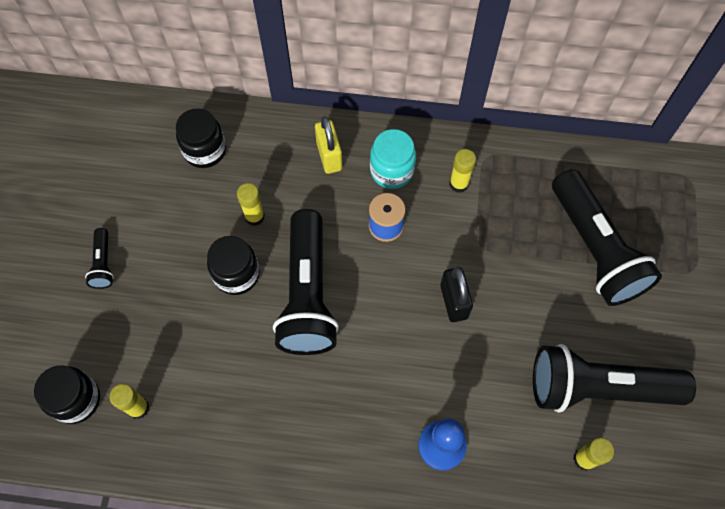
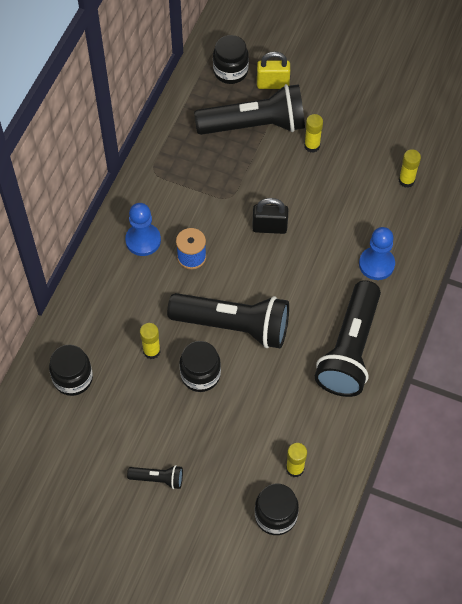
camera: 75 degrees left, 5 degrees down
yellow padlock [315,116,342,174] -> yellow padlock moved to [257,51,290,89]
turquoise jar [370,129,416,189] -> blue pawn [125,203,161,256]
yellow glue stick [449,149,476,193] -> yellow glue stick moved to [304,114,323,153]
black flashlight [533,344,696,413] -> black flashlight moved to [315,280,381,397]
none -> black jar [213,35,249,84]

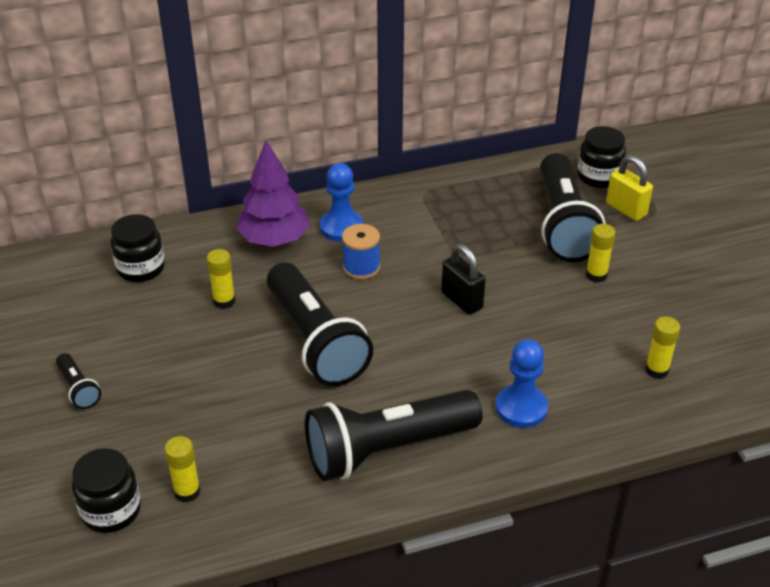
camera: 50 degrees right, 20 degrees down
black jar [179,341,221,392] -> none
black flashlight [194,84,305,135] -> black flashlight turned 45 degrees clockwise [540,153,605,262]
none -> purple tree [236,140,310,247]

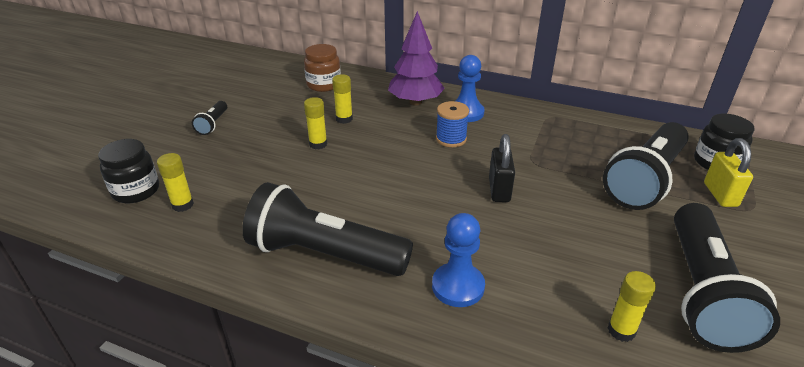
camera: 40 degrees right, 5 degrees down
black jar [110,214,165,282] -> brown jar [304,44,341,92]
black flashlight [267,262,373,386] -> black flashlight moved to [674,203,780,353]
yellow glue stick [586,224,616,282] -> yellow glue stick moved to [304,97,327,149]

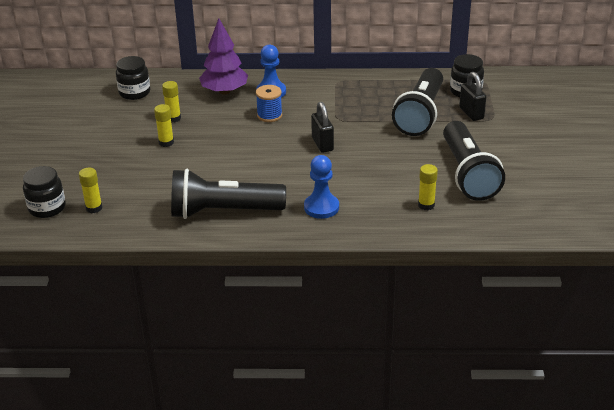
camera: 20 degrees left, 0 degrees up
black flashlight [192,101,227,135] -> none
brown jar [304,44,341,92] -> black jar [116,56,150,100]
yellow padlock [704,138,753,207] -> black padlock [459,72,486,121]

